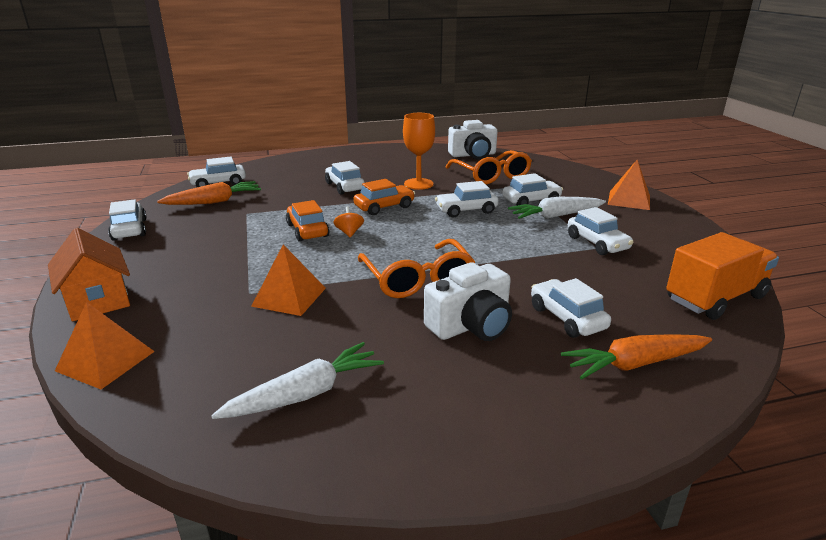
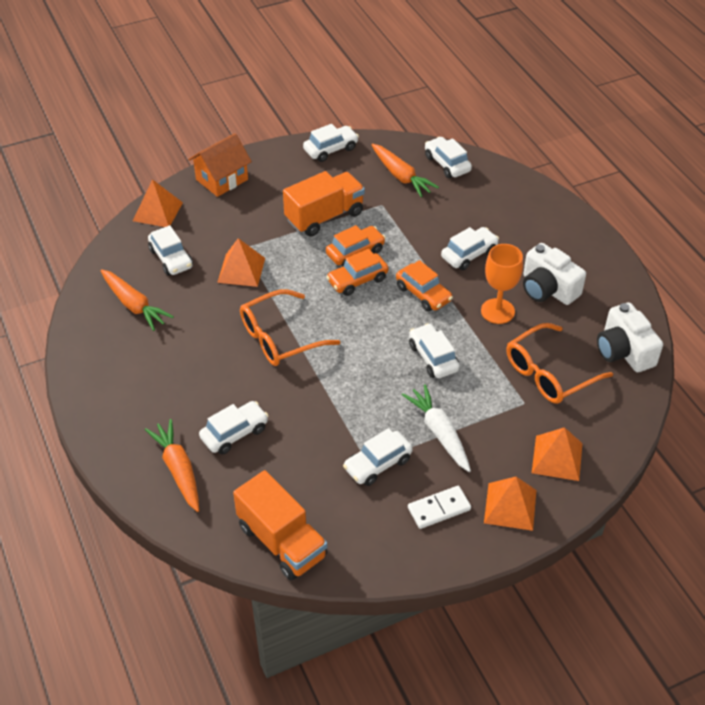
camera: 80 degrees right, 20 degrees up
white carrot [211,342,384,419] -> orange carrot [100,269,174,331]
orange spinning top [333,206,364,238] -> orange car [326,249,389,296]
white camera [424,262,512,341] -> white camera moved to [523,243,586,305]
white car [502,173,563,206] -> white car moved to [148,225,193,275]
none -> orange truck [283,171,365,237]
none -> white domino [408,486,471,529]
none -> orange pyramid [532,427,583,481]

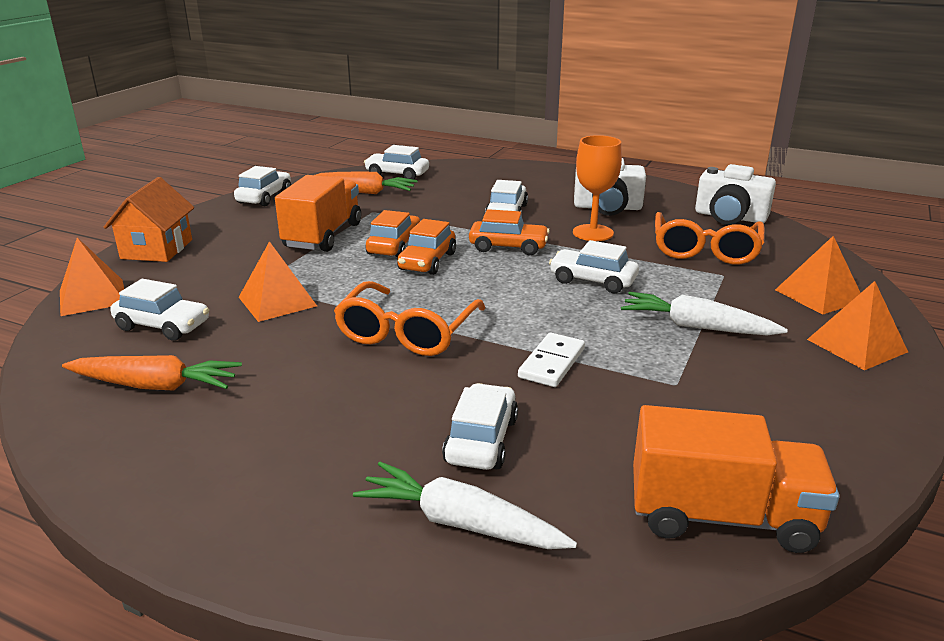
camera: 40 degrees left, 20 degrees down
orange carrot [145,419,199,512] -> white carrot [353,462,577,549]
white car [343,428,413,486] -> none
white domino [408,486,471,529] -> white domino moved to [518,333,585,387]

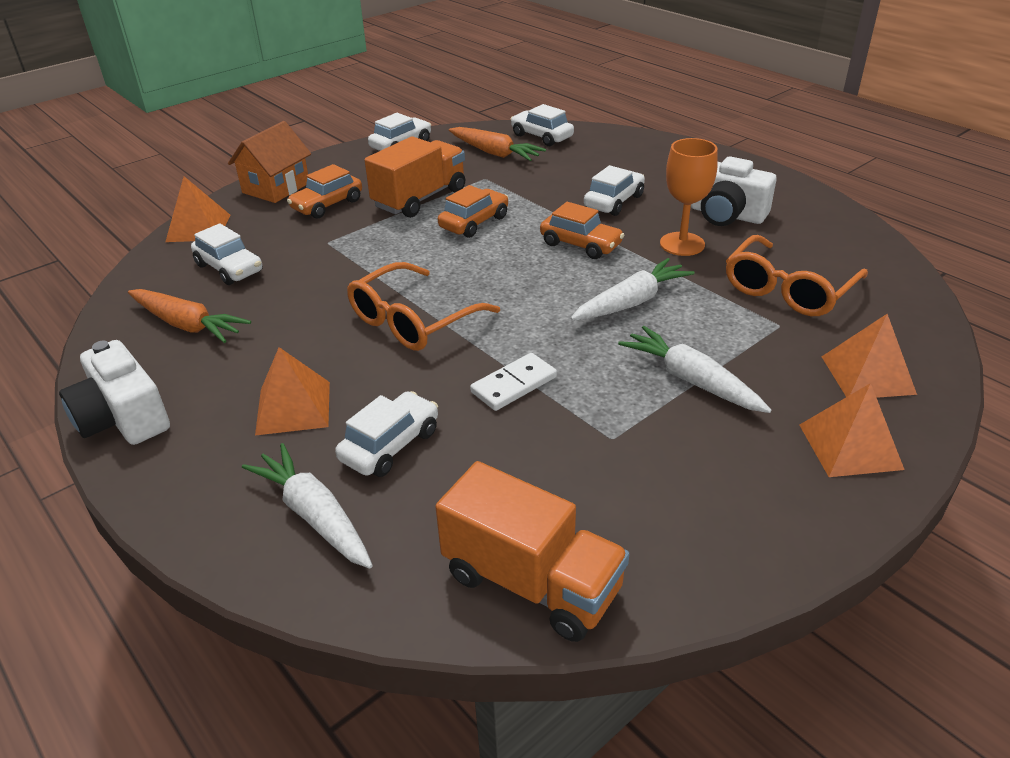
camera: 25 degrees right, 10 degrees up
orange pyramid [239,241,317,322] -> orange pyramid moved to [255,347,330,435]
orange car [397,219,456,275] -> orange car moved to [287,164,362,219]
white car [549,240,639,293] -> white carrot [570,258,695,321]
white camera [695,164,776,225] -> white camera moved to [59,340,170,445]

